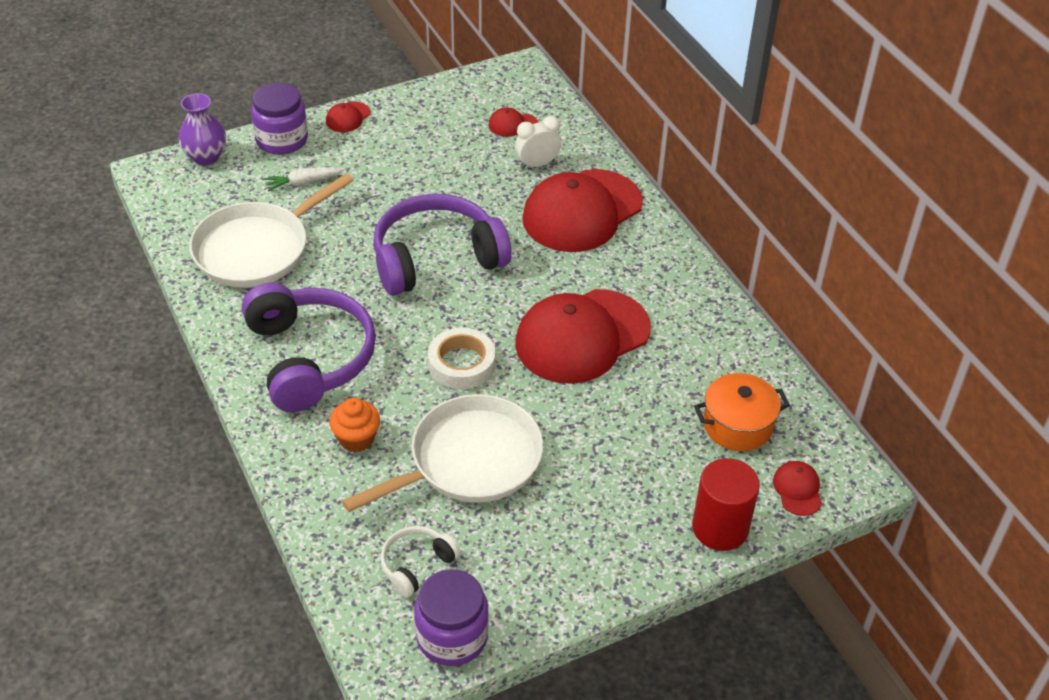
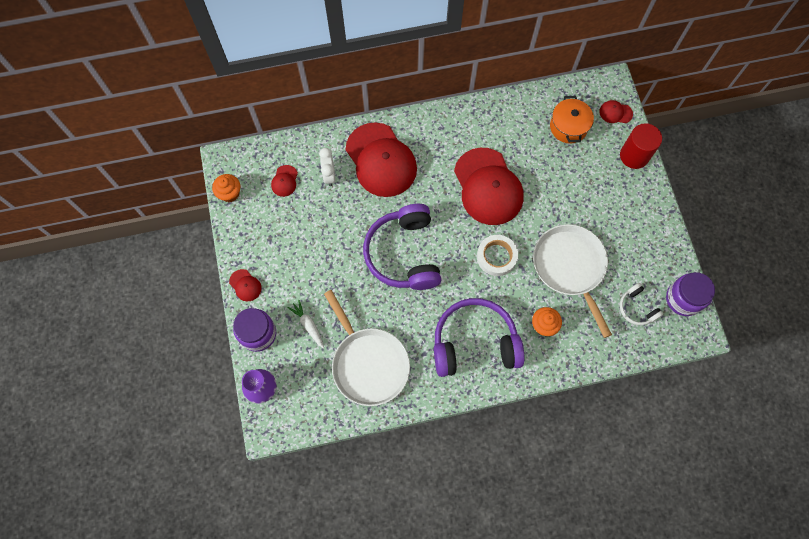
camera: 75 degrees left, 25 degrees up
white carrot [264,167,345,191] -> white carrot turned 150 degrees clockwise [288,300,324,349]
none -> orange cupcake [212,174,240,202]

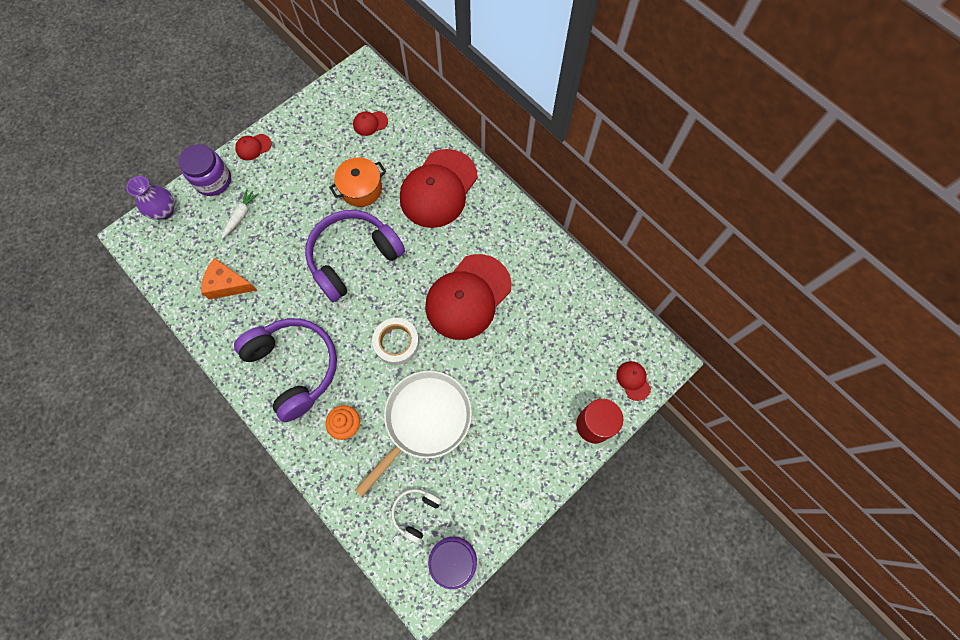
camera: 60 degrees right, 0 degrees up
orange cupcake [212,174,240,202] -> none
red cap [229,269,261,301] -> red cap turned 45 degrees clockwise [235,134,271,160]
white clock [319,148,335,186] -> none
white pan [324,290,410,406] -> orange cheese [201,258,257,300]
orange pot [550,96,594,144] -> orange pot moved to [329,157,386,207]

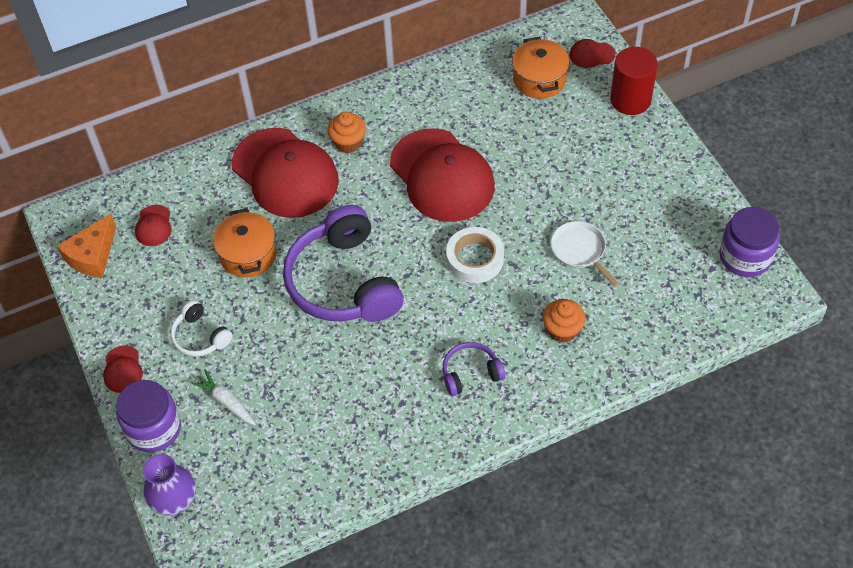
camera: 70 degrees left, 15 degrees down
orange cheese [201,258,257,300] -> orange cheese moved to [57,214,116,278]
purple headphones [234,318,337,422] -> purple headphones [442,342,505,396], size x0.47
white pan [355,371,472,497] -> white pan [551,221,619,287], size x0.52
white headphones [391,489,442,544] -> white headphones moved to [171,300,233,357]
none -> orange cupcake [327,112,366,153]
none -> orange pot [512,37,570,99]

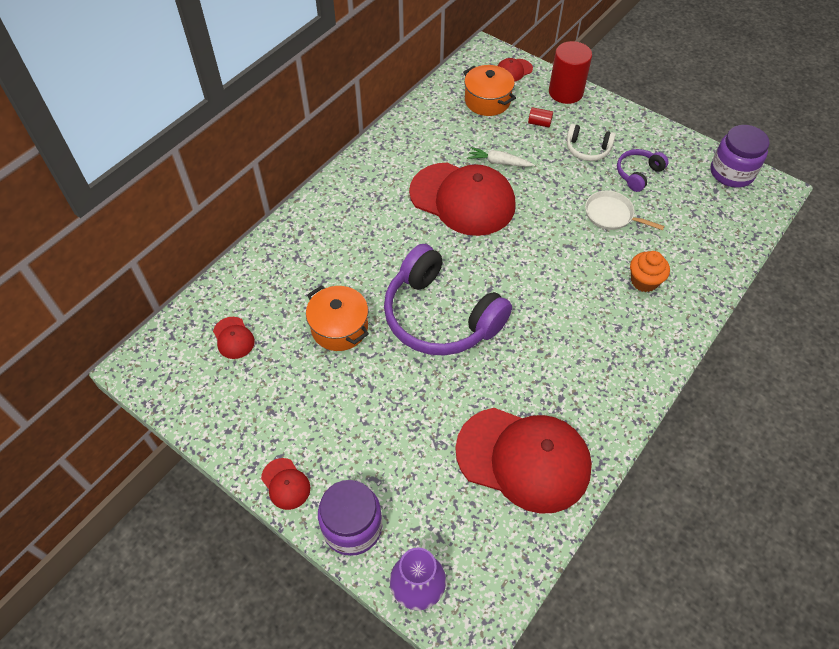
camera: 30 degrees left, 0 degrees up
orange cheese [57,214,116,278] -> none
white headphones [171,300,233,357] -> white headphones moved to [566,124,616,161]
white carrot [191,369,255,425] -> white carrot moved to [467,147,534,167]
red cap [232,128,339,218] -> red cap moved to [455,408,592,514]
orange cupcake [327,112,366,153] -> none
purple headphones [442,342,505,396] -> purple headphones moved to [617,149,669,192]
white tape [446,227,504,283] -> none
none -> red cylinder [528,107,553,127]

